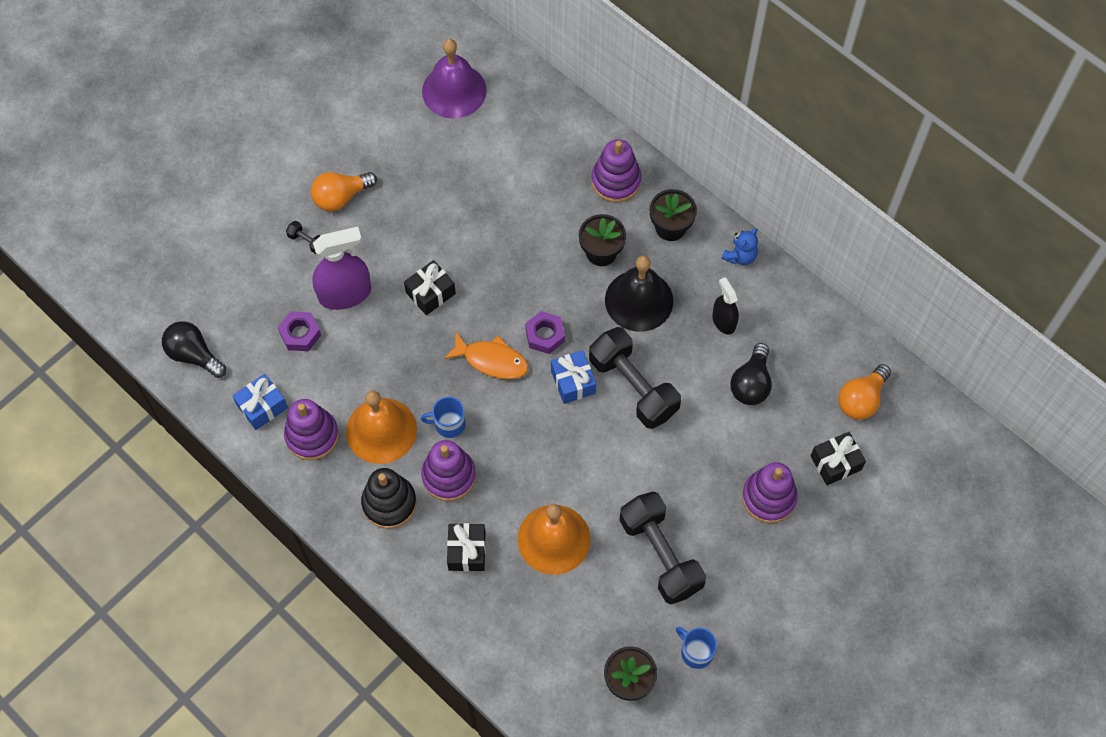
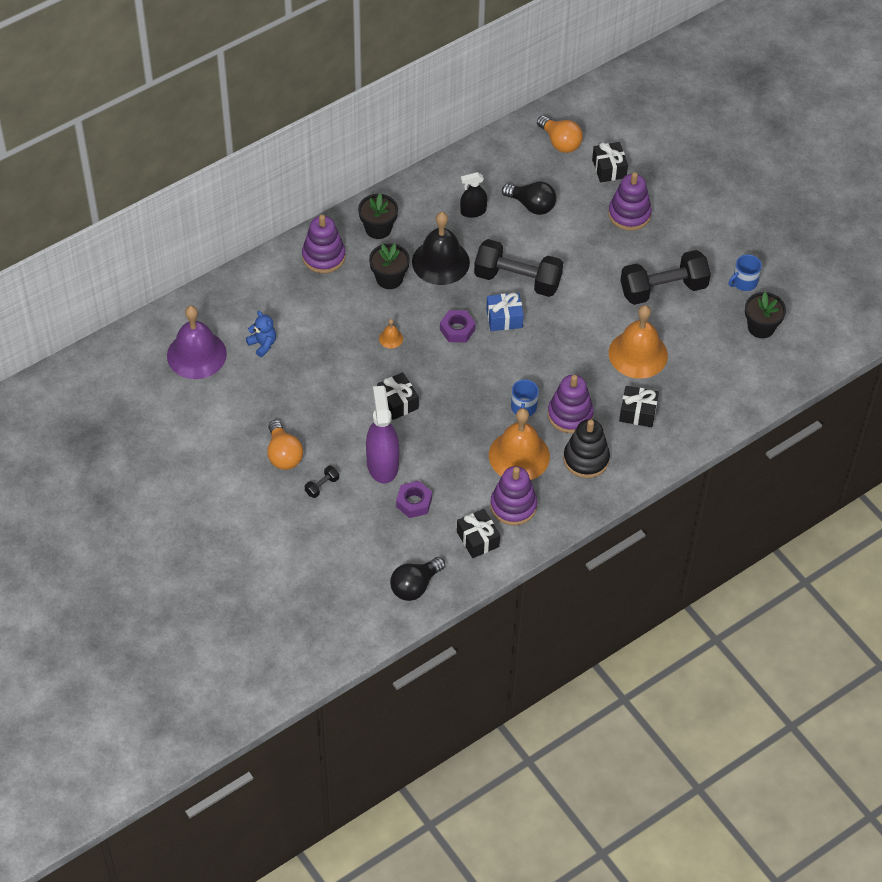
camera: 80 degrees left, 10 degrees down
blue gift [233,374,288,430] -> black gift [457,509,500,558]
orange fish [444,332,529,379] -> none
black dumbbell [589,327,681,429] -> black dumbbell turned 45 degrees clockwise [474,239,563,297]
blue teddy bear [721,228,758,265] -> blue teddy bear moved to [246,311,276,357]
none -> orange bell [379,319,403,349]

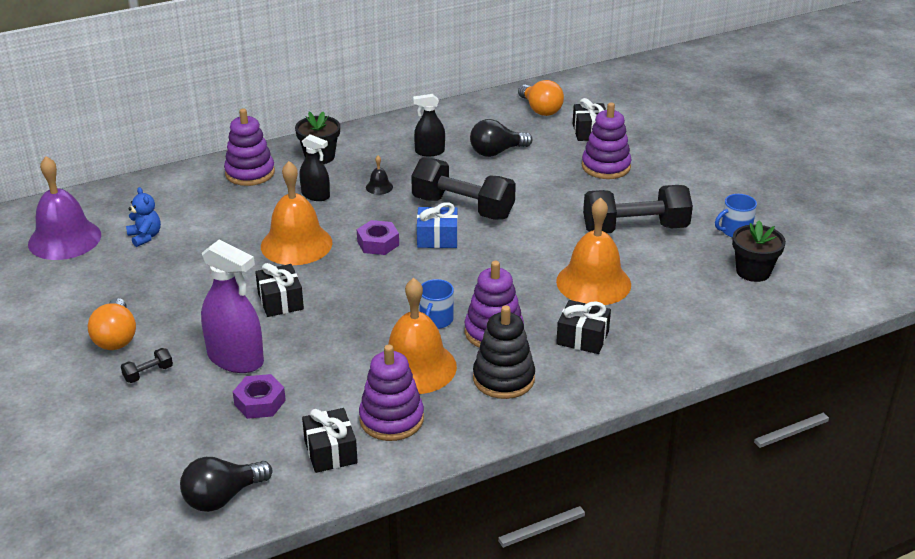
camera: 10 degrees right, 20 degrees down
purple spray bottle [366,386,399,484] -> purple spray bottle turned 120 degrees clockwise [201,240,264,373]
black flower pot [369,243,410,289] -> black spray bottle [299,134,330,201]
orange bell [379,319,403,349] -> orange bell [261,161,332,265], size x2.45
black bell [412,212,470,285] -> black bell [366,156,393,195], size x0.41
black light bulb [502,182,556,215] -> black light bulb turned 120 degrees clockwise [470,119,532,157]

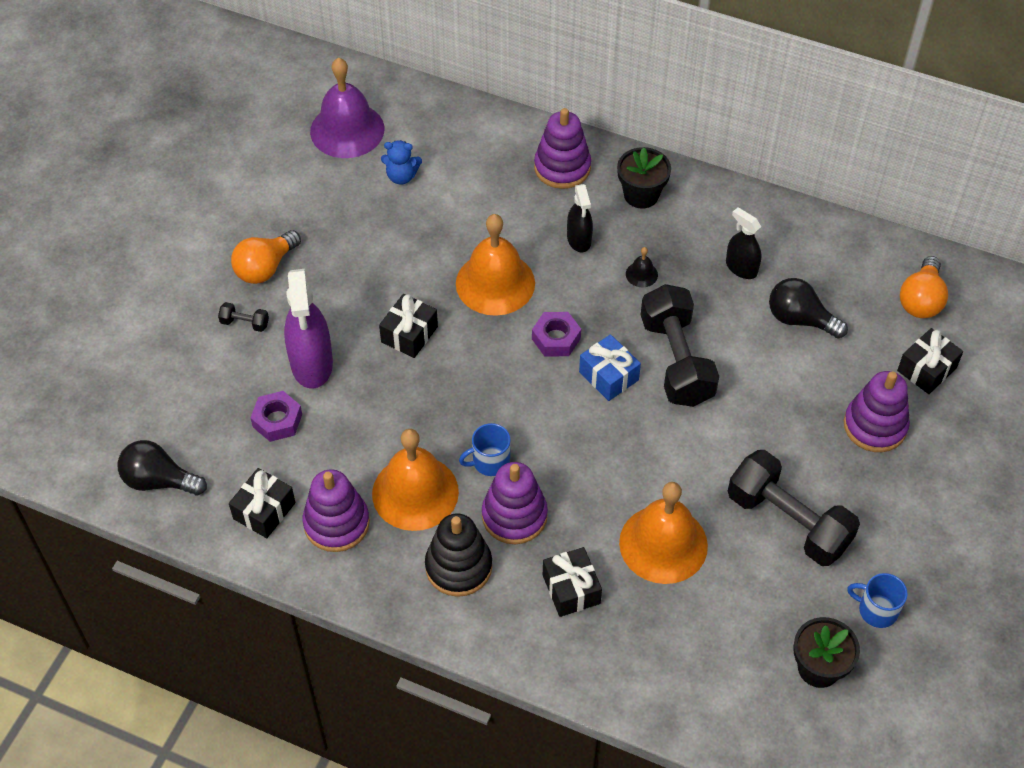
camera: 50 degrees right, 20 degrees up
blue teddy bear [126,187,161,247] -> blue teddy bear turned 75 degrees clockwise [381,140,422,185]

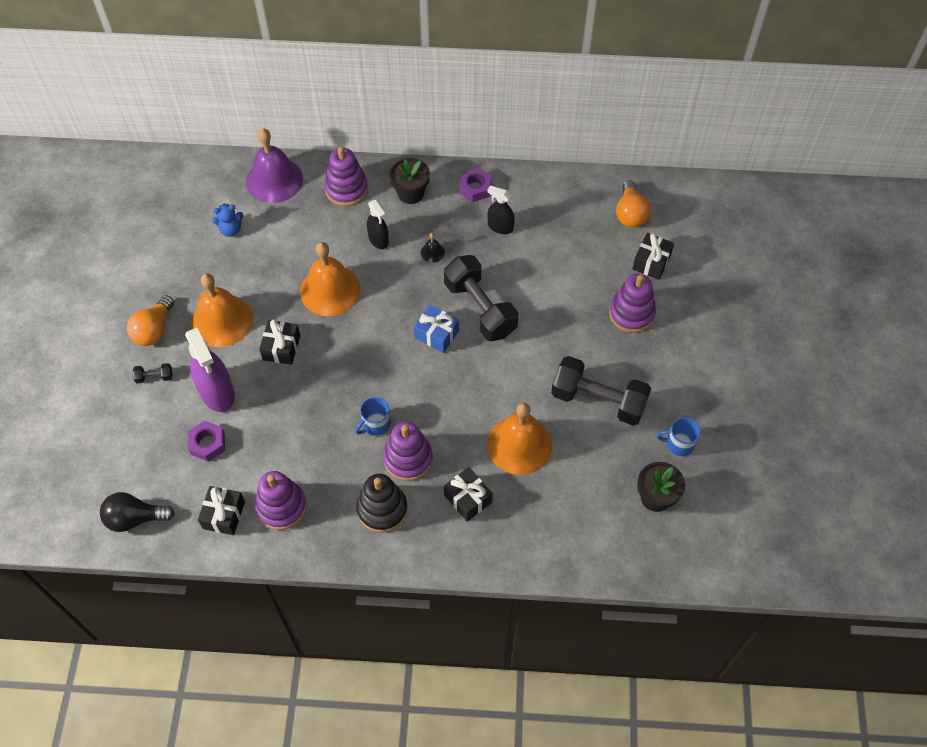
camera: 20 degrees left, 5 degrees up
purple bell [310,57,384,158] -> purple bell moved to [246,128,303,203]
orange bell [372,429,459,531] -> orange bell moved to [191,274,253,347]
purple nut [532,312,581,357] -> purple nut moved to [459,168,492,202]
black light bulb [769,278,848,338] -> none

